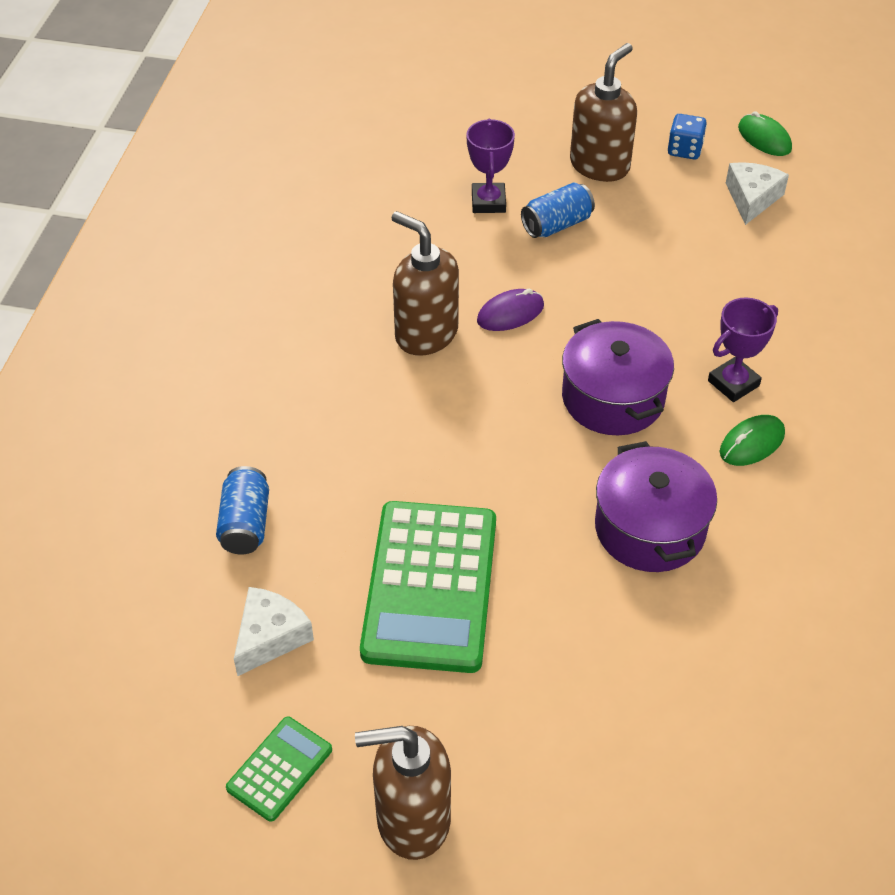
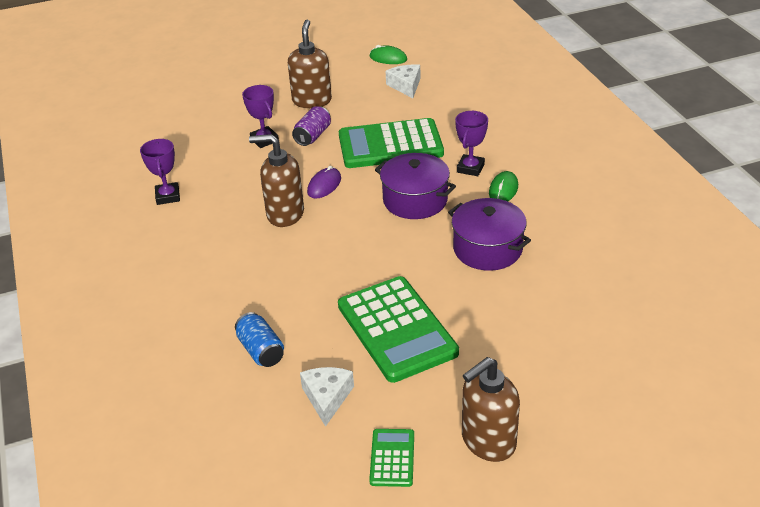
camera: 30 degrees left, 10 degrees down
blue can [521,182,595,238] -> purple can [292,106,331,146]
blue dice [668,114,707,159] -> none
none -> purple trophy [140,139,180,205]
none -> green calculator [339,118,444,168]

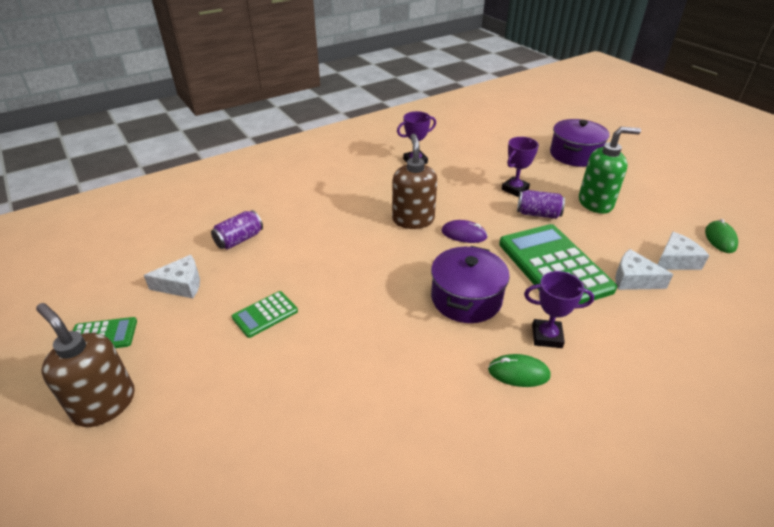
camera: 75 degrees right, 0 degrees up
blue can [235,312,284,367] -> purple can [211,210,263,250]
brown soap dispenser [288,20,332,108] -> green soap dispenser [579,127,641,214]
green calculator [338,276,459,383] -> green calculator [232,291,298,338], size x0.47
purple pot [448,198,531,271] -> purple pot moved to [550,119,609,167]
none -> white cheese [615,249,673,290]

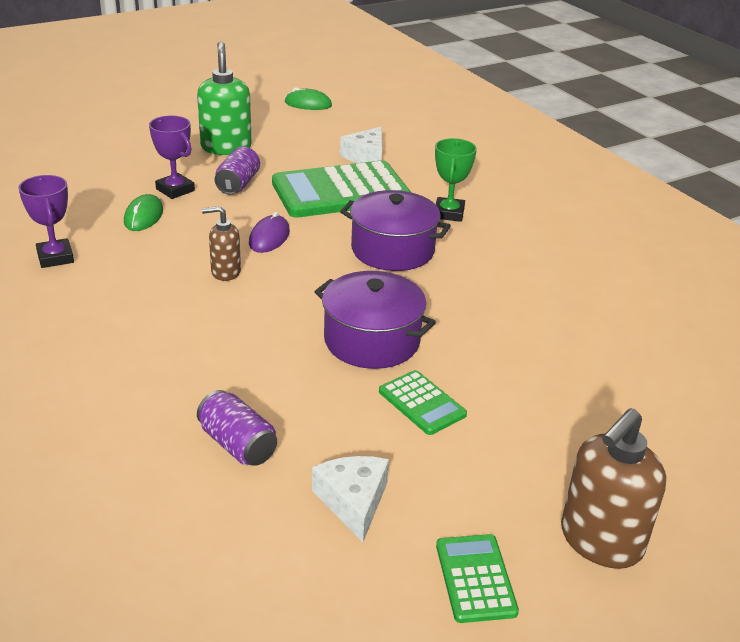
camera: 90 degrees left, 5 degrees down
brown soap dispenser [392,134,437,229] -> brown soap dispenser [202,206,241,281], size x0.59
green mouse [488,354,551,387] -> green mouse moved to [124,194,163,231]
purple trophy [524,271,594,348] -> green trophy [435,138,477,222]
purple pot [550,119,609,167] -> purple pot moved to [314,271,436,369]
white cheese [657,232,709,270] -> none

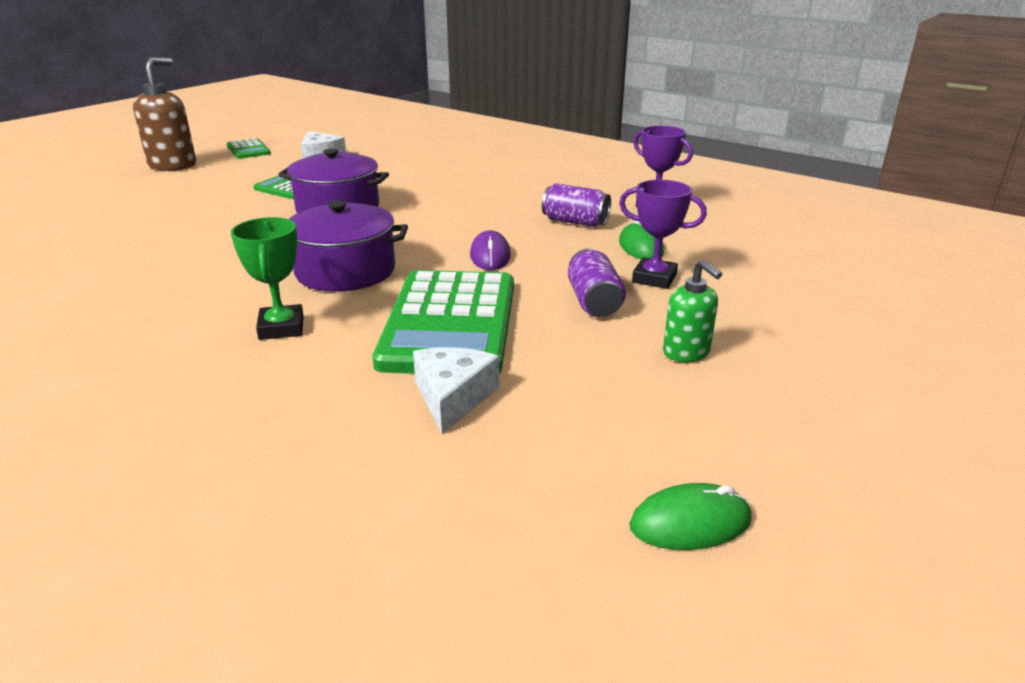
camera: 160 degrees right, 5 degrees down
green soap dispenser [197,41,252,155] -> green soap dispenser [663,259,722,362], size x0.59
purple can [197,390,277,466] -> purple can moved to [542,183,611,227]
brown soap dispenser [202,206,241,281] -> none
green calculator [272,160,411,218] -> green calculator turned 135 degrees clockwise [372,270,514,374]

